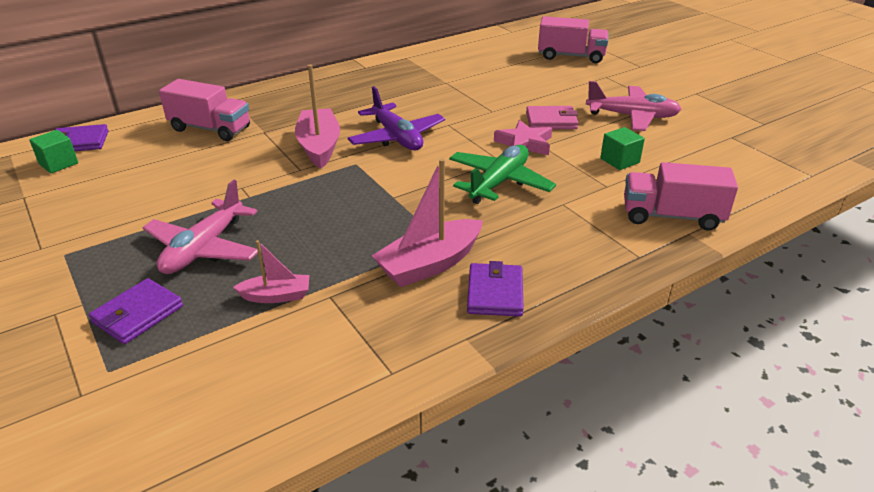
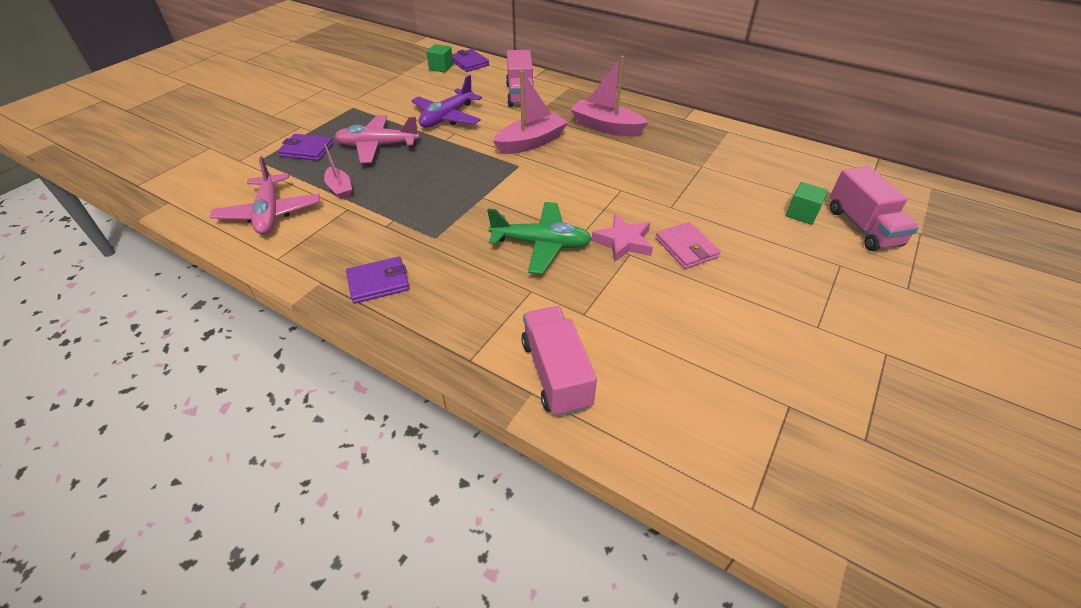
camera: 65 degrees right, 10 degrees up
purple plane [348,86,445,151] -> purple plane moved to [411,75,482,128]
pink boat [372,158,483,287] -> pink boat moved to [570,56,649,136]
pink plane [586,81,681,131] -> pink plane moved to [210,156,320,235]
green cube [600,127,645,170] -> green cube moved to [786,182,828,225]

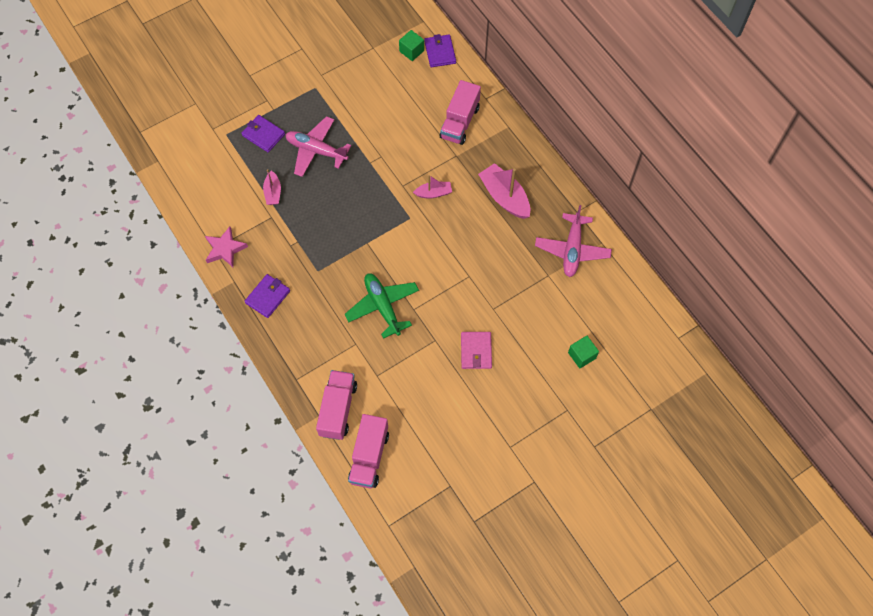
camera: 25 degrees right, 20 degrees up
pink plane [210,156,320,235] -> pink plane moved to [535,205,612,277]
purple wallet [346,256,410,304] -> purple wallet turned 60 degrees counterclockwise [244,274,290,318]
purple plane [411,75,482,128] -> none
green plane [487,202,592,274] -> green plane turned 150 degrees counterclockwise [344,273,419,339]
pink boat [493,70,568,154] -> pink boat [413,175,452,199], size x0.57
pink star [592,214,653,262] -> pink star moved to [205,227,248,267]
pink truck [830,166,919,251] -> pink truck moved to [348,414,389,488]

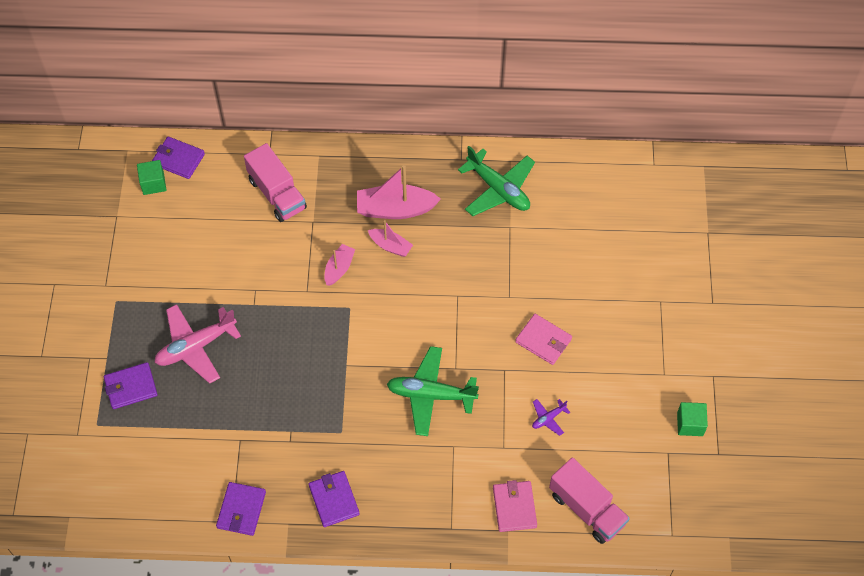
camera: 55 degrees left, 5 degrees down
pink star [205,227,248,267] -> purple wallet [216,482,266,536]
pink boat [263,169,281,205] -> pink boat moved to [368,220,413,257]
pink truck [316,370,357,440] -> pink wallet [493,480,537,532]
pink plane [535,205,612,277] -> green plane [458,146,535,216]
green cube [568,336,599,368] -> green cube moved to [677,402,708,436]
none -> purple plane [532,399,570,436]

